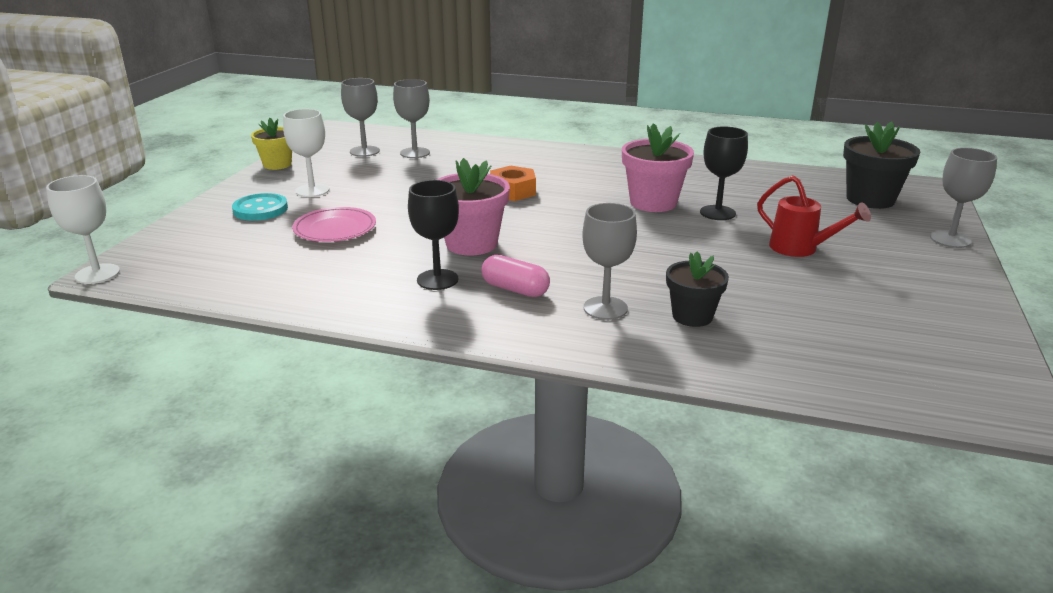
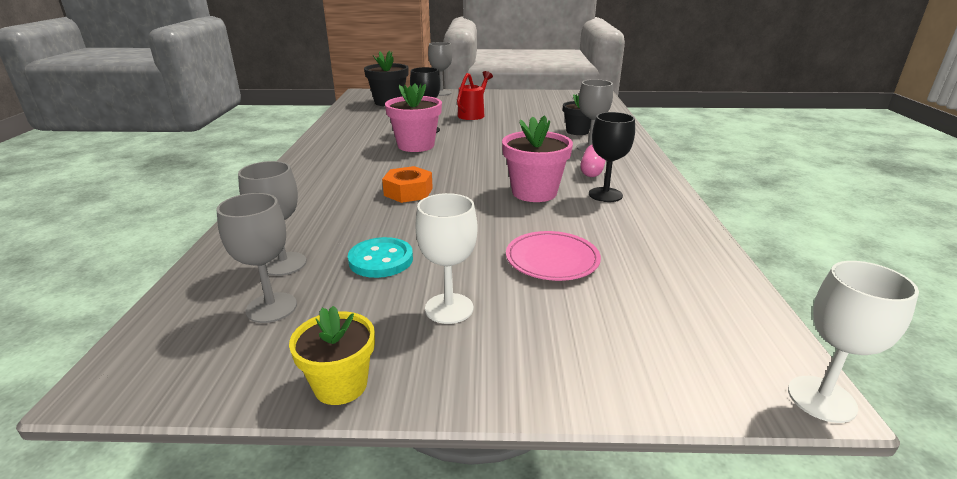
camera: 105 degrees left, 0 degrees up
turquoise button [232,193,288,221] -> turquoise button moved to [348,237,413,278]

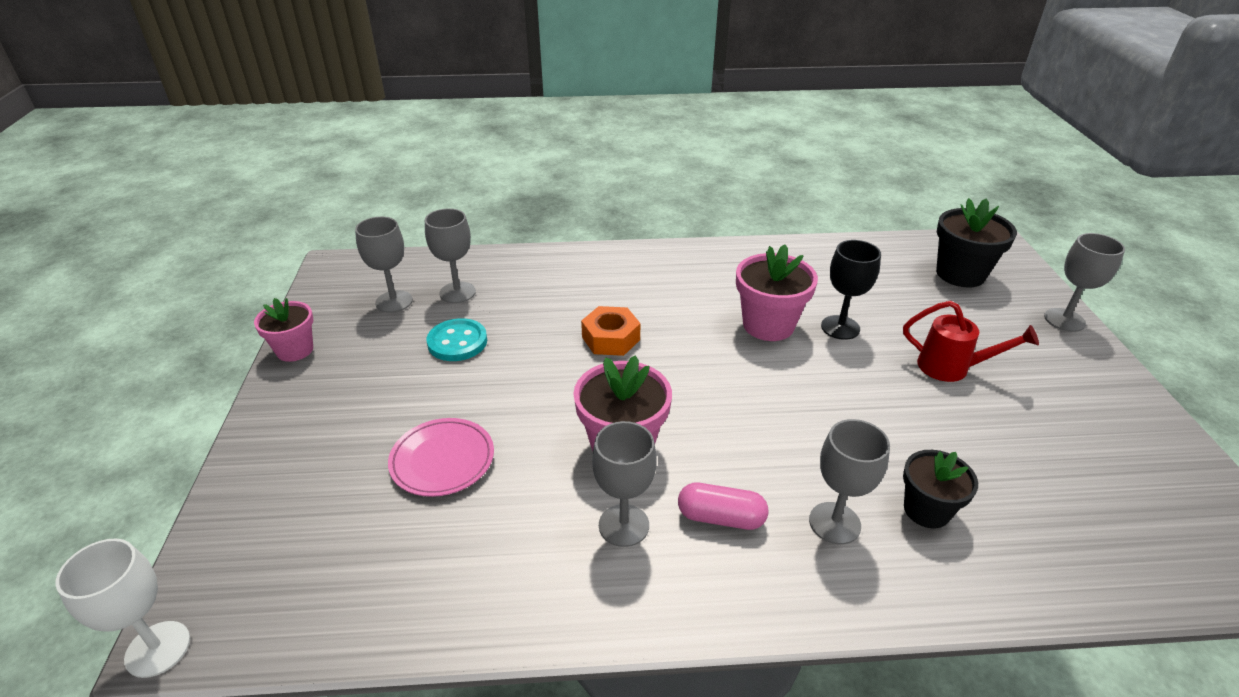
camera: 85 degrees right, 10 degrees up
yellow flower pot [289,306,375,405] -> pink flower pot [254,298,313,362]
white goblet [415,193,478,324] -> none
black goblet [589,112,635,202] -> grey goblet [592,421,657,547]

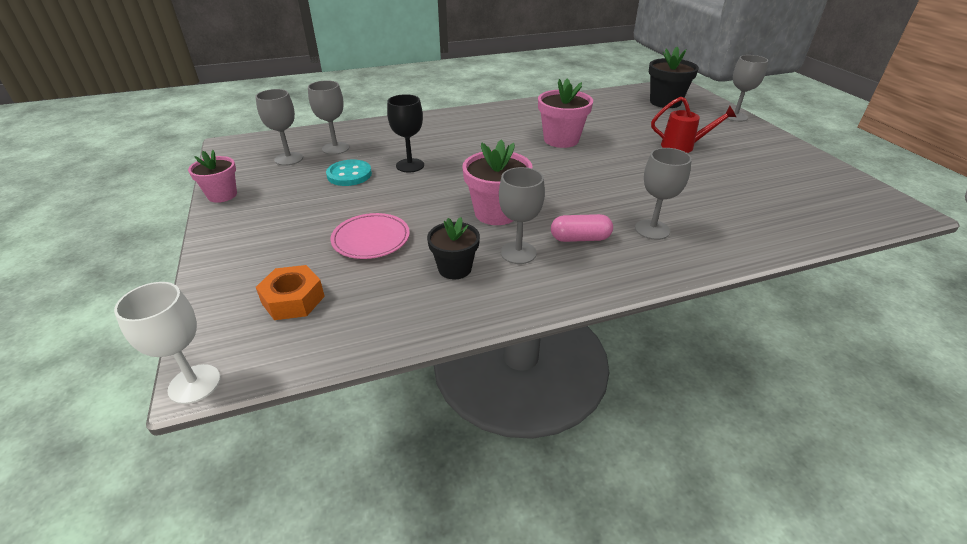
camera: 15 degrees left, 0 degrees up
orange nut [581,306,641,356] -> orange nut moved to [256,265,325,320]
black goblet [821,240,881,340] -> black goblet moved to [387,94,424,173]
black flower pot [903,450,978,529] -> black flower pot moved to [427,217,480,279]

